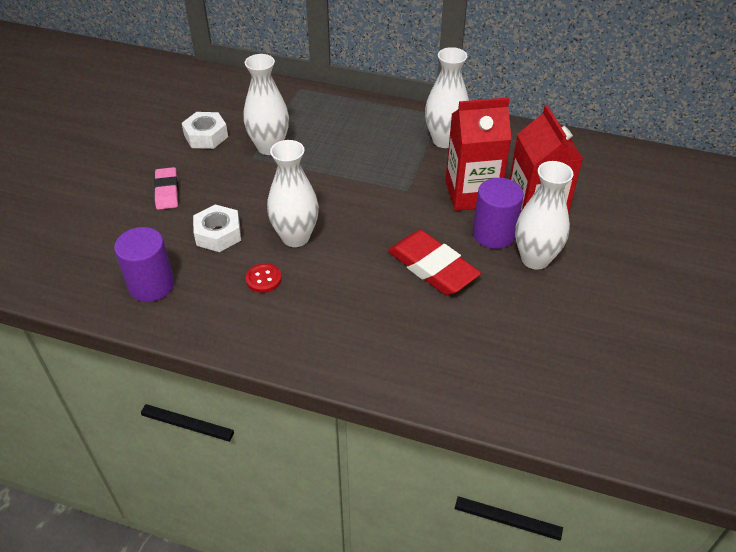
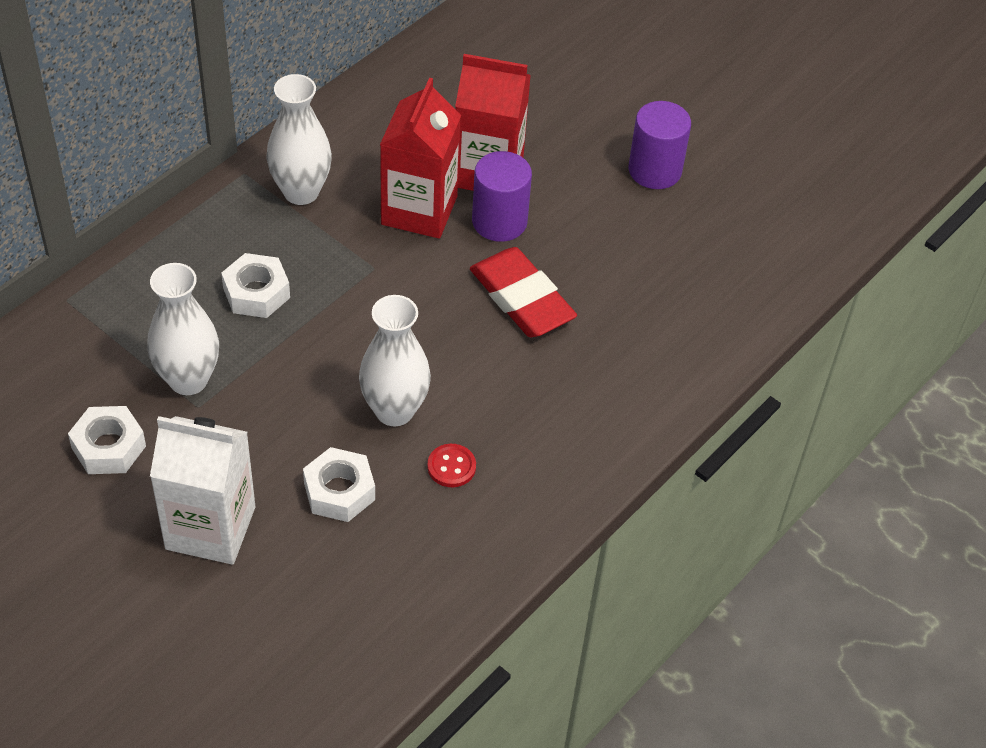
camera: 70 degrees left, 5 degrees up
purple cylinder [114,227,174,302] -> purple cylinder moved to [628,101,691,189]
pink eraser [154,167,179,210] -> white carton [150,416,255,565]
red eraser [388,230,481,295] -> red eraser turned 75 degrees clockwise [470,247,577,337]
white vase [515,161,574,270] -> none
none -> white nut [221,253,290,318]

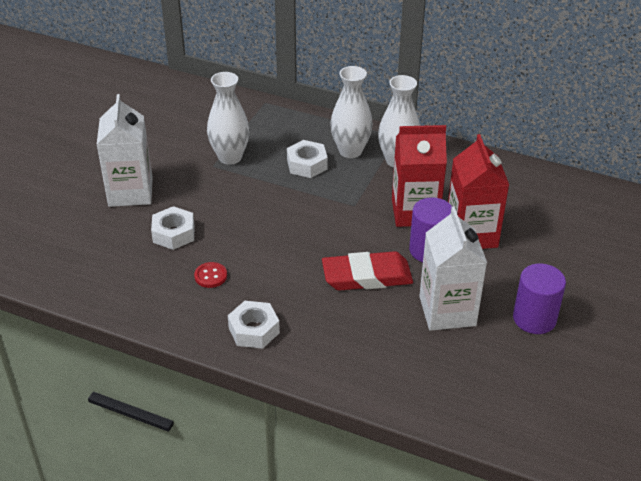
camera: 75 degrees right, 10 degrees down
white nut [68,406,146,474] -> white nut moved to [228,301,280,349]
white vase [359,295,431,426] -> white vase moved to [330,66,373,158]
red eraser [470,247,577,337] -> red eraser turned 45 degrees clockwise [322,251,413,291]
none -> white carton [419,207,487,331]

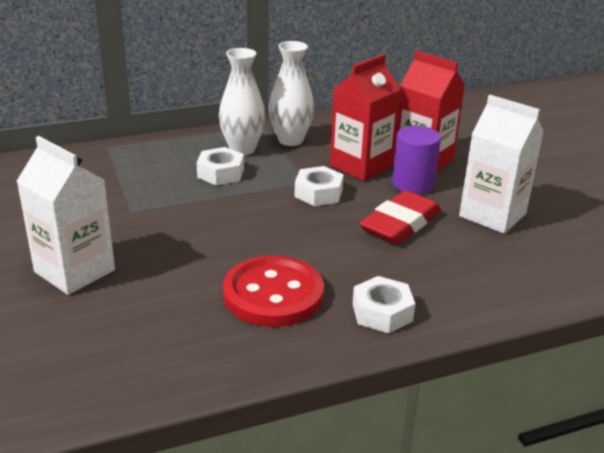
camera: 45 degrees left, 10 degrees down
white nut [151,206,195,250] -> white nut moved to [294,166,344,206]
red button [194,262,227,288] -> red button [223,255,324,327], size x2.42
white vase [207,72,250,165] -> none
purple cylinder [513,264,566,334] -> none

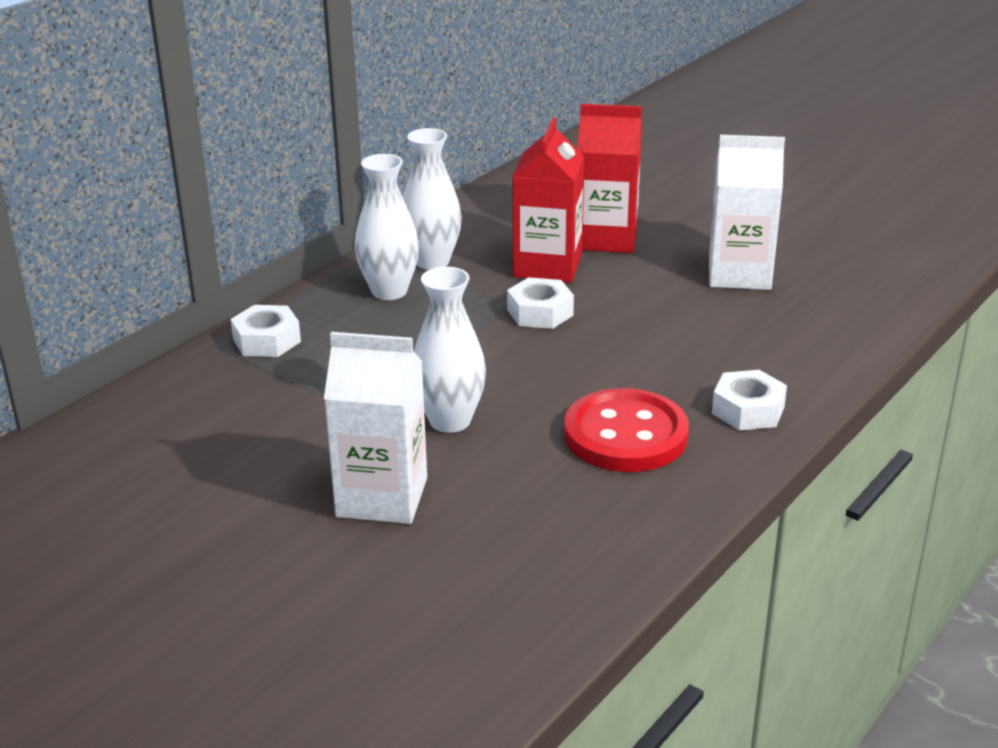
camera: 30 degrees left, 0 degrees up
white nut [197,147,244,185] -> white nut moved to [231,305,301,357]
red eraser [359,190,441,244] -> none
purple cylinder [392,126,441,195] -> none
none -> white vase [414,267,486,433]

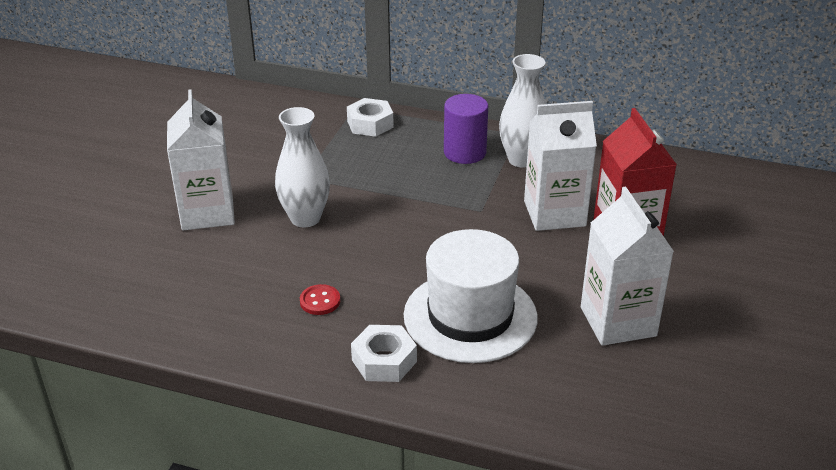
camera: 70 degrees right, 5 degrees up
white vase [354,154,419,300] -> purple cylinder [444,94,488,164]
white nut [507,277,574,329] -> none
red carton [512,118,584,282] -> white carton [524,101,597,231]
red button [564,388,689,472] -> red button [300,284,340,315], size x0.41
none -> white hat [404,229,538,363]

